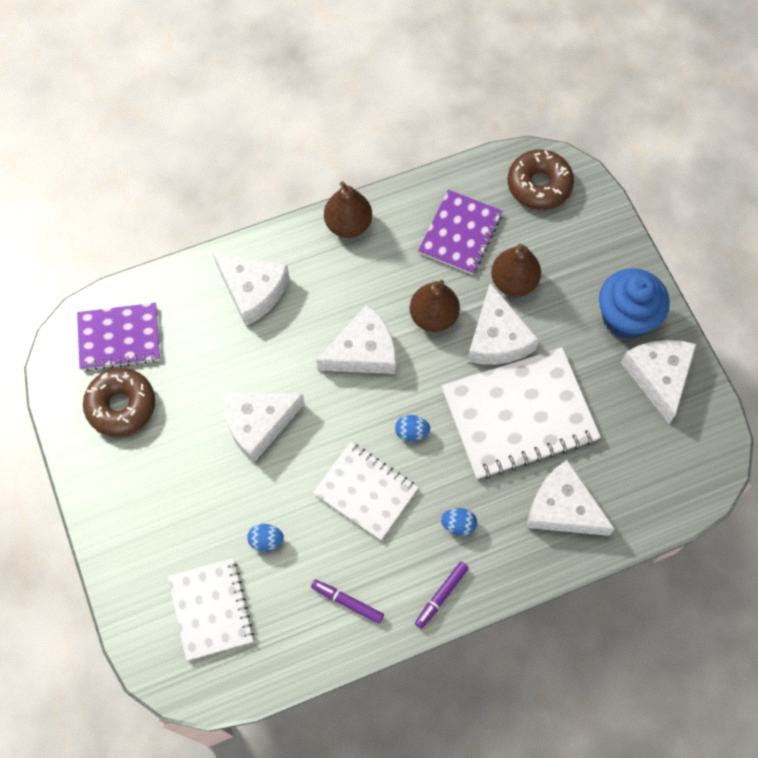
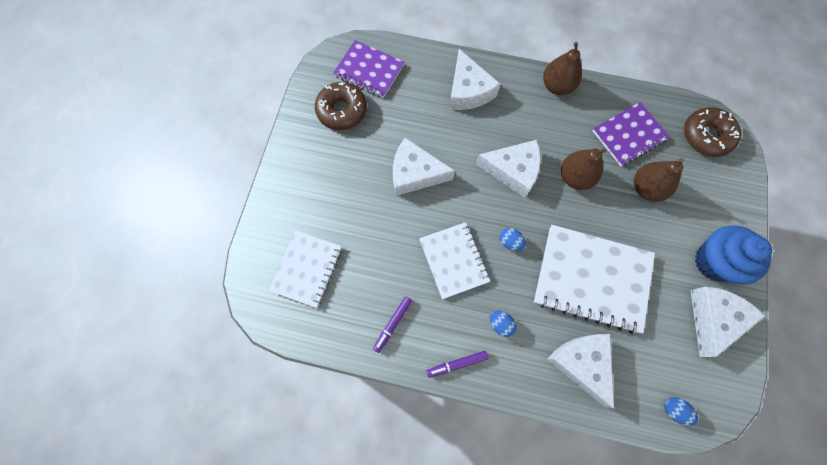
camera: 35 degrees right, 5 degrees up
blue egg [247,524,284,551] -> blue egg moved to [664,397,698,426]
purple marker [311,580,384,624] -> purple marker turned 120 degrees counterclockwise [373,296,412,353]
white cheese [467,283,539,365] -> none

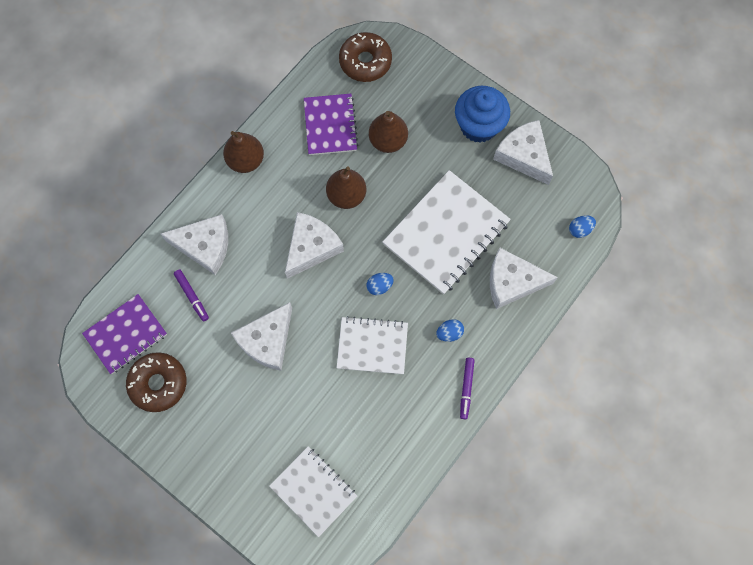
camera: 65 degrees left, 0 degrees up
purple marker [373,296,412,353] -> purple marker moved to [174,269,209,322]

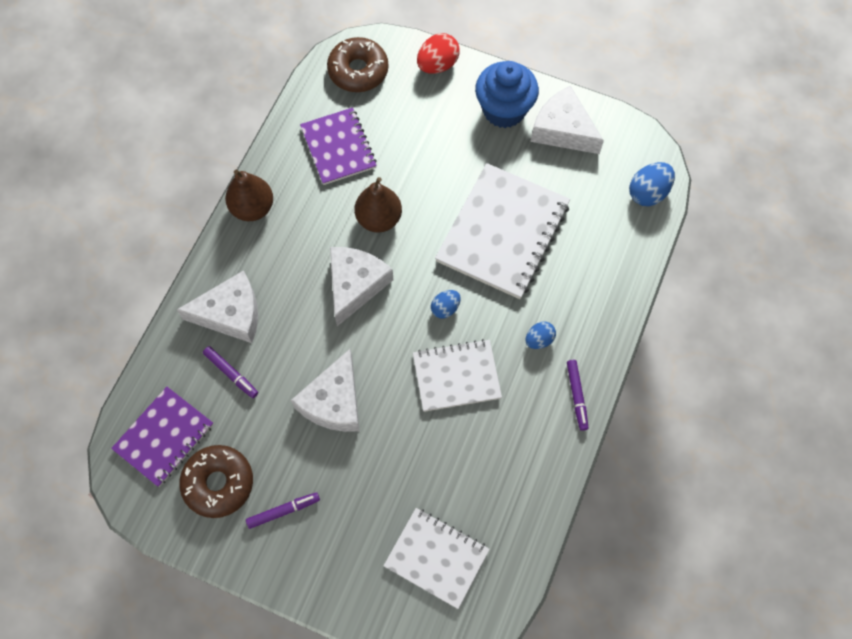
camera: 15 degrees left, 5 degrees down
brown pear [369,111,408,153] -> none
white cheese [490,247,558,309] -> none
blue egg [569,215,596,238] -> blue egg [629,162,675,206], size x1.60
none -> purple marker [246,492,320,529]
none -> red egg [417,33,460,74]

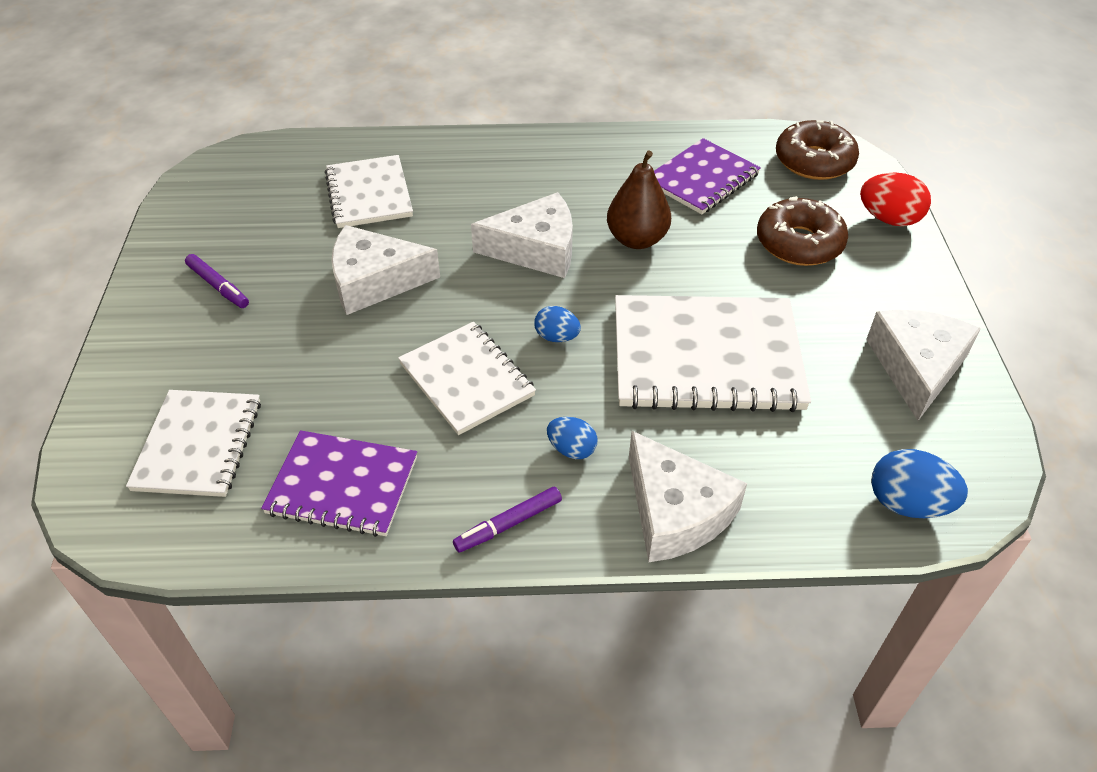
camera: 65 degrees right, 20 degrees down
purple notebook [111,387,214,487] -> purple notebook moved to [261,430,417,537]
white cheese [177,270,258,343] -> white cheese moved to [629,431,747,562]
brown donut [179,445,253,518] -> brown donut moved to [757,196,848,266]
purple marker [203,346,258,398] -> white notebook [325,155,413,228]
brown pear [225,170,273,221] -> none
blue cupcake [475,61,539,128] -> none

